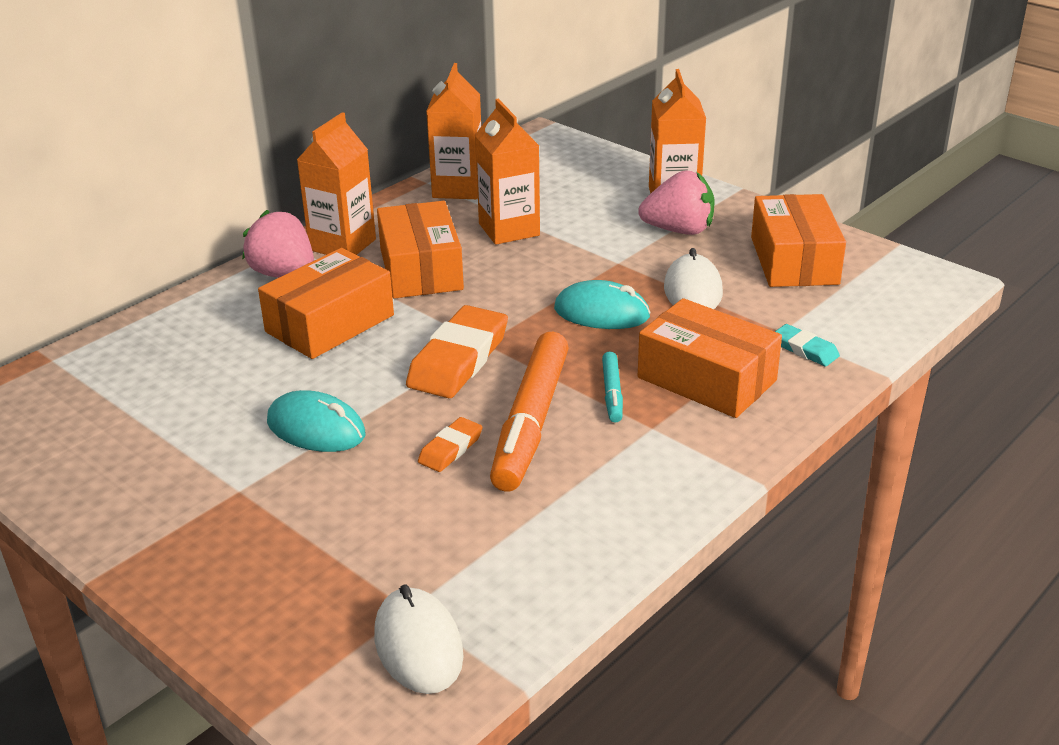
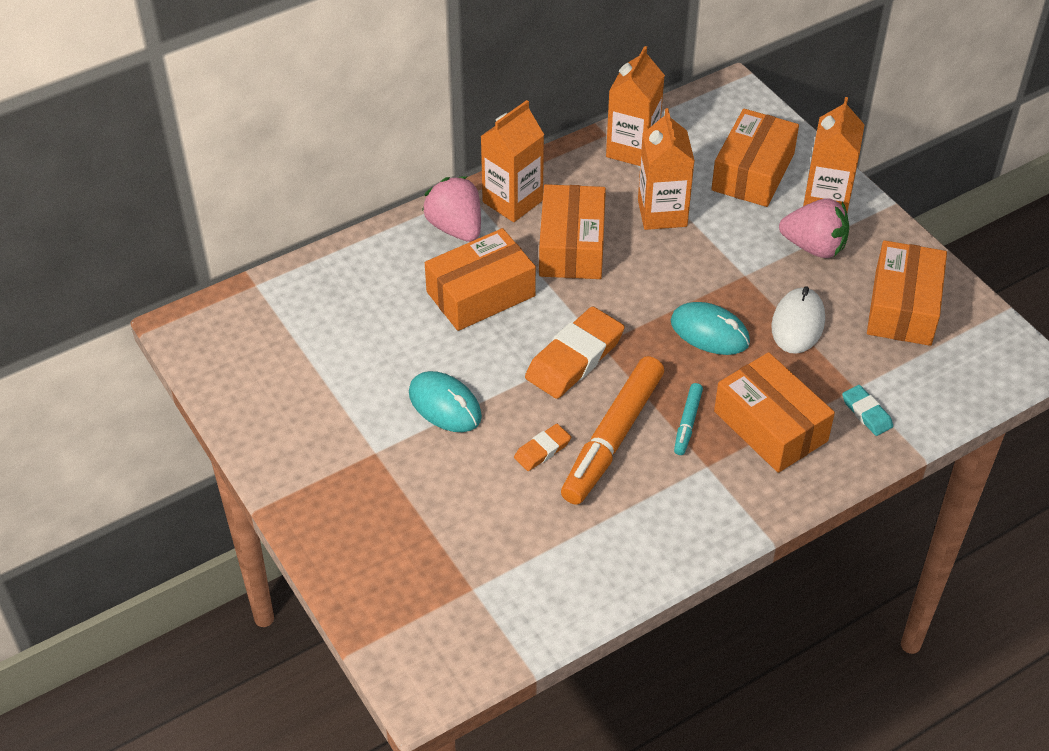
camera: 15 degrees right, 15 degrees up
white mouse [374,585,464,694] -> none
none -> orange box [711,109,799,207]

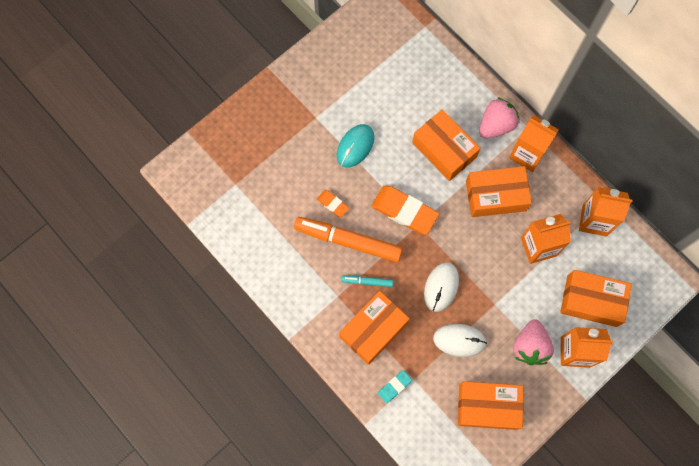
camera: 80 degrees right, 25 degrees up
turquoise mouse [671,302,750,355] -> white mouse [424,262,459,312]

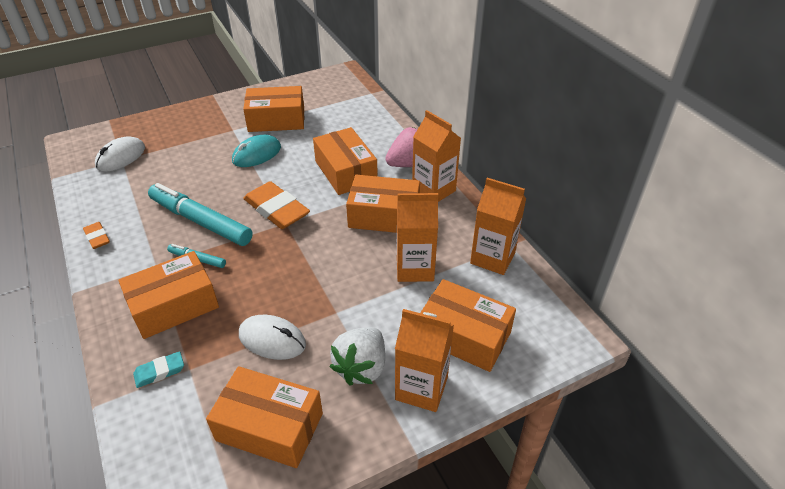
camera: 15 degrees right, 30 degrees down
orange marker [294,217,403,262] -> turquoise marker [148,183,253,246]
orange eraser [317,190,349,218] -> orange eraser moved to [83,222,110,249]
white mouse [424,262,459,312] -> white mouse moved to [95,136,145,171]
pink strawberry [513,319,554,365] -> white strawberry [329,327,385,385]
none -> orange box [243,86,304,132]

